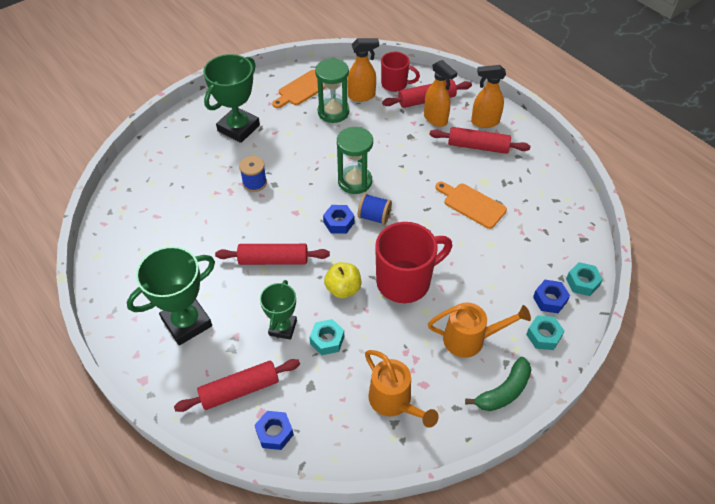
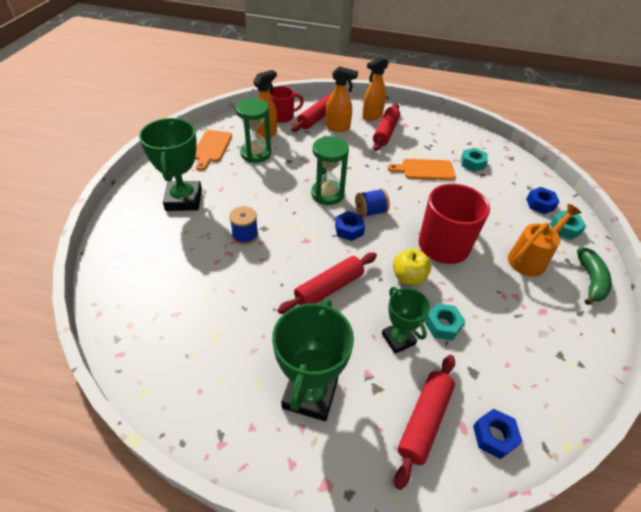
camera: 40 degrees left, 5 degrees down
orange watering can [365,350,439,428] -> none
red rolling pin [429,127,530,154] -> red rolling pin turned 45 degrees counterclockwise [373,104,400,151]
turquoise nut [566,262,603,296] -> turquoise nut moved to [461,148,488,172]

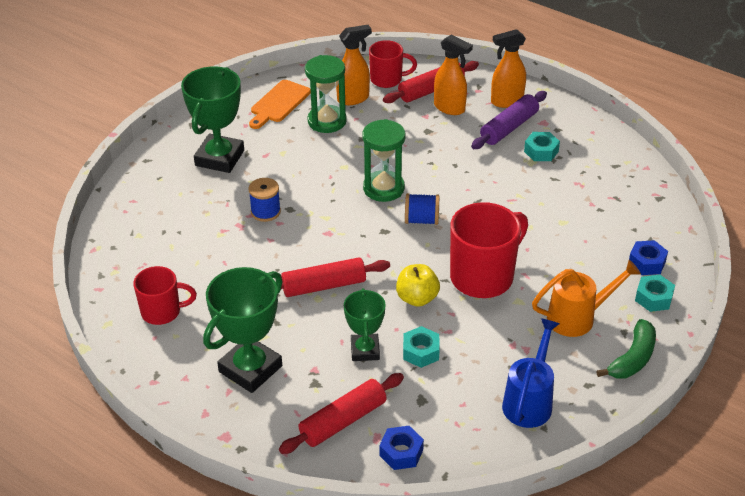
camera: 25 degrees right, 5 degrees down
blue nut [335,211,365,241] -> none
red rolling pin [373,104,400,151] -> purple rolling pin [471,91,547,149]
orange cutting board [388,159,456,180] -> none
turquoise nut [461,148,488,172] -> turquoise nut moved to [524,132,560,161]
none -> red mug [133,266,197,325]
none -> blue watering can [502,318,560,428]

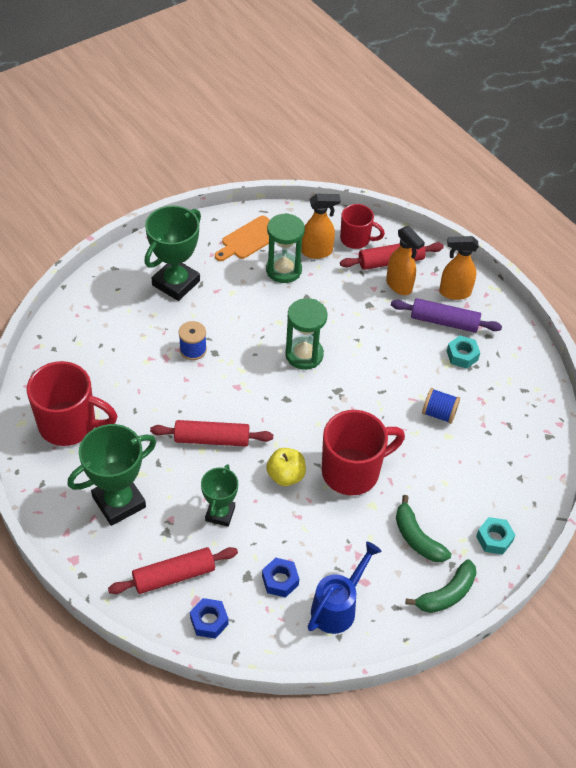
camera: 15 degrees right, 10 degrees up
red mug [133,266,197,325] -> red mug [27,361,118,446], size x1.67
turquoise nut [403,326,440,368] -> none
blue spool [405,193,440,225] -> blue spool moved to [422,388,460,424]
purple rolling pin [471,91,547,149] -> purple rolling pin turned 45 degrees clockwise [391,298,502,333]
orange watering can [532,260,641,337] -> green banana [396,495,451,562]
blue nut [629,240,668,275] -> blue nut moved to [262,558,299,598]

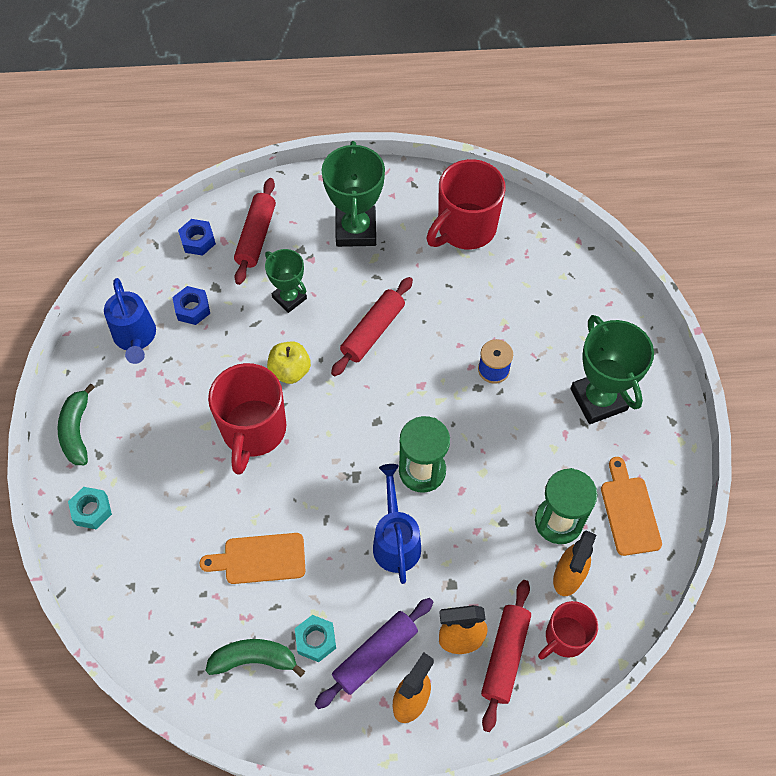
camera: 125 degrees right, 10 degrees up
green banana [396,495,451,562] -> green banana moved to [205,639,305,677]
blue spool [422,388,460,424] -> orange cutting board [199,533,306,584]
none -> blue watering can [373,464,421,584]

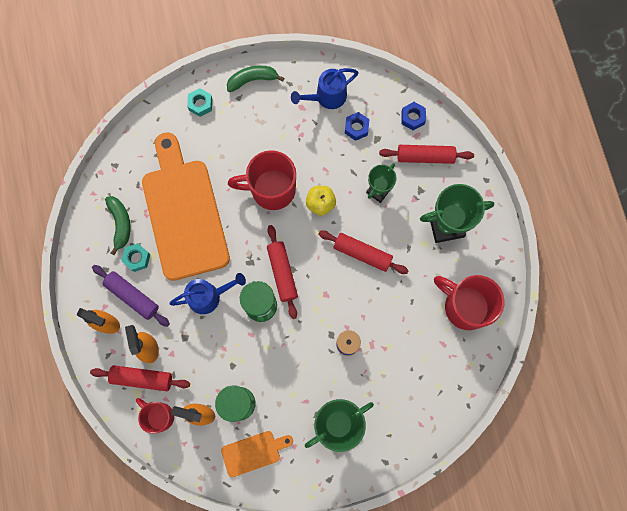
camera: 80 degrees right, 15 degrees up
orange cutting board [199,533,306,584] -> orange cutting board [142,132,230,281], size x2.24
none -> red rolling pin [267,225,298,319]

